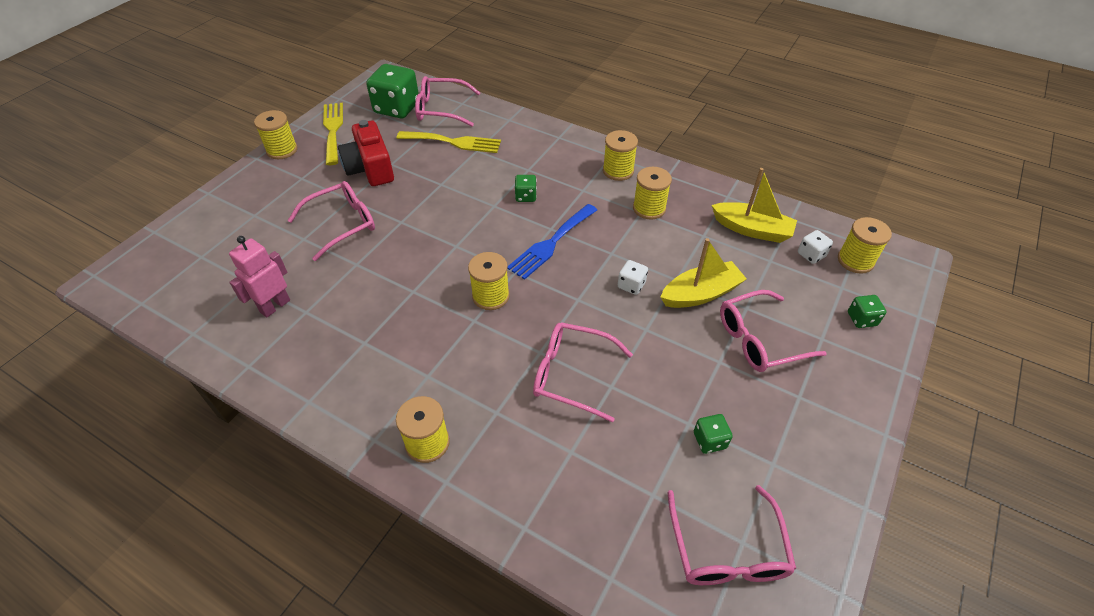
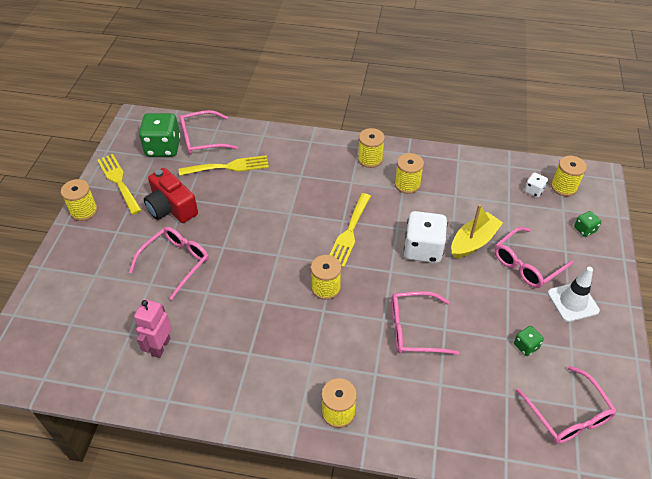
camera: 20 degrees left, 0 degrees up
blue fork [507,204,597,280] -> yellow fork [330,193,371,267]
green dice [515,175,537,202] -> none
white dice [618,260,648,295] -> white dice [404,211,447,263], size x2.08
yellow boat [712,168,797,243] -> none
none -> white traffic cone [548,267,600,322]

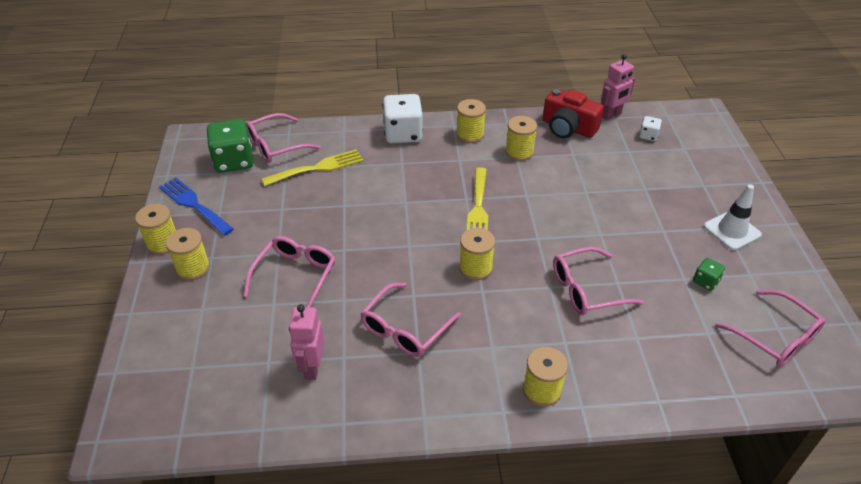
camera: 15 degrees left, 5 degrees down
yellow fork [97,154,142,215] -> blue fork [159,177,234,236]
red camera [144,168,198,223] -> red camera moved to [543,89,604,138]
white dice [404,211,447,263] -> white dice moved to [382,94,423,144]
yellow boat [451,204,503,258] -> none
pink glasses [494,227,574,288] -> pink glasses moved to [360,283,461,357]
yellow spool [551,156,587,196] -> yellow spool moved to [166,228,210,280]
green dice [574,211,601,237] -> none
none -> pink robot [601,54,635,120]

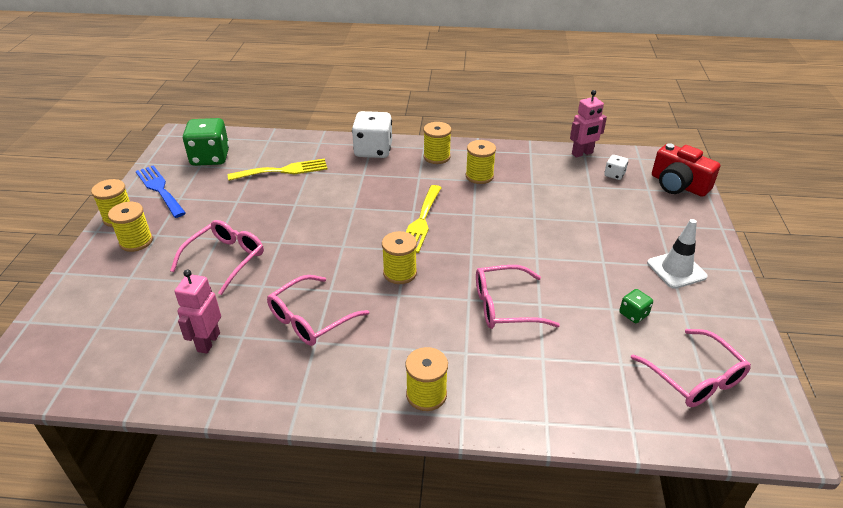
camera: 10 degrees right, 5 degrees down
pink glasses [246,113,321,163] -> none
red camera [543,89,604,138] -> red camera moved to [652,143,720,197]

